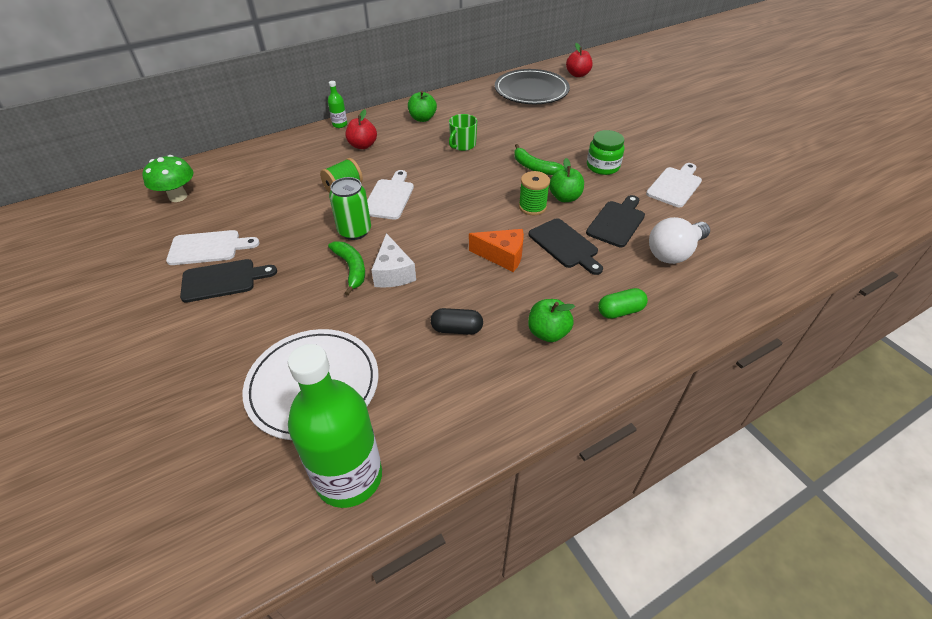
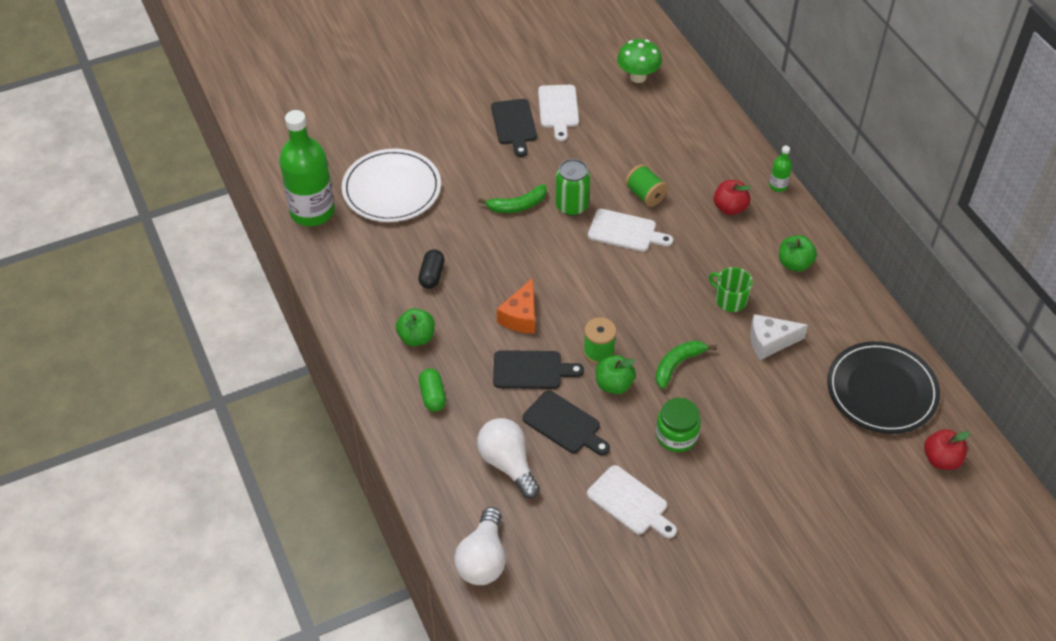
camera: 95 degrees right, 5 degrees up
white cheese [371,233,416,288] -> white cheese moved to [750,314,808,360]
black cutting board [529,218,603,275] -> black cutting board turned 150 degrees counterclockwise [493,350,584,389]
none -> white light bulb [454,507,506,585]

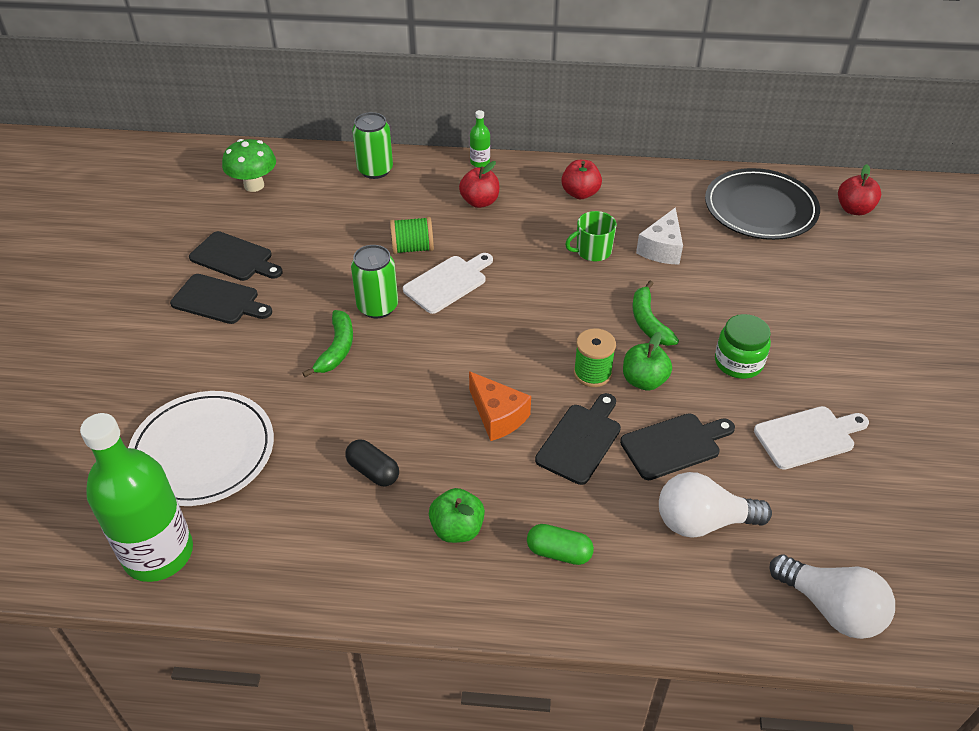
camera: 60 degrees left, 5 degrees down
white cutting board [538,85,579,141] -> black cutting board [189,231,283,281]
green apple [779,235,817,272] -> red apple [561,160,602,199]
none -> green can [352,112,393,179]

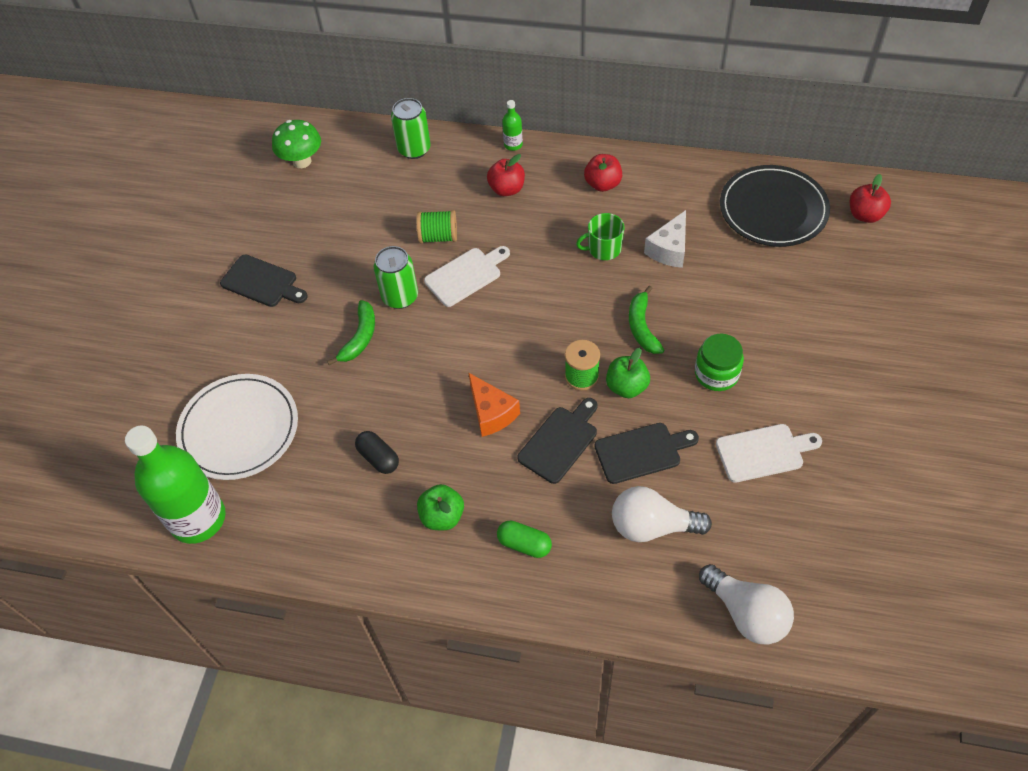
camera: 10 degrees right, 10 degrees up
black cutting board [189,231,283,281] -> none

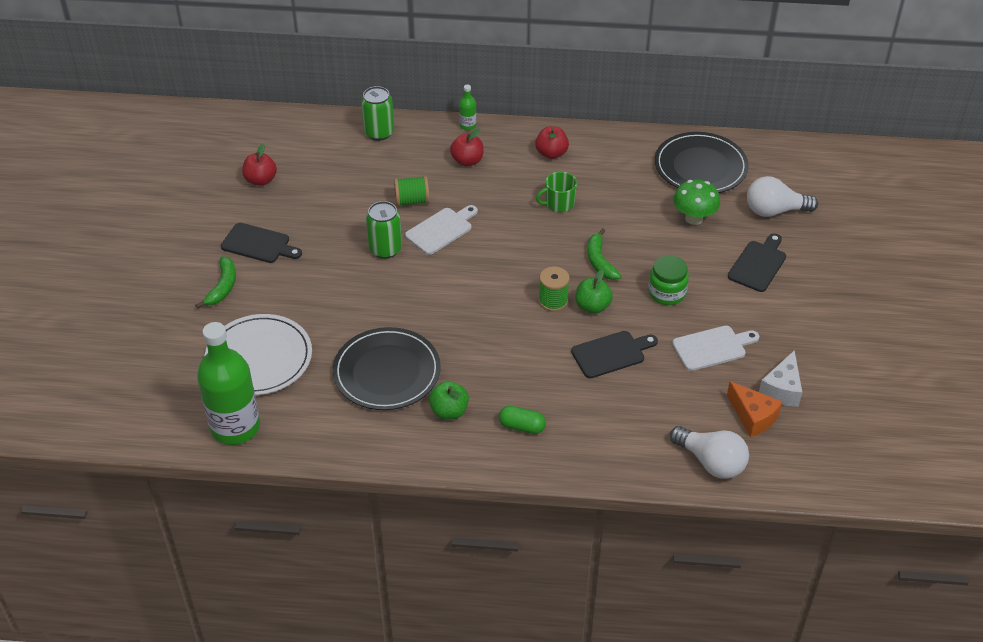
camera: 10 degrees left, 10 degrees down
green mushroom [272,120,321,168] -> green mushroom moved to [673,179,720,225]
green banana [327,300,375,365] -> green banana moved to [195,256,236,309]
black capsule [355,431,399,474] -> black plate [333,327,441,410]
orange cheese [468,372,520,437] -> orange cheese moved to [727,381,782,437]
black cutting board [517,398,598,484] -> black cutting board moved to [728,233,786,292]
white light bulb [612,486,712,542] -> white light bulb moved to [747,176,818,217]
white cheese [644,210,686,268] -> white cheese moved to [759,350,802,407]
red apple [850,174,891,223] -> red apple moved to [242,144,277,186]

